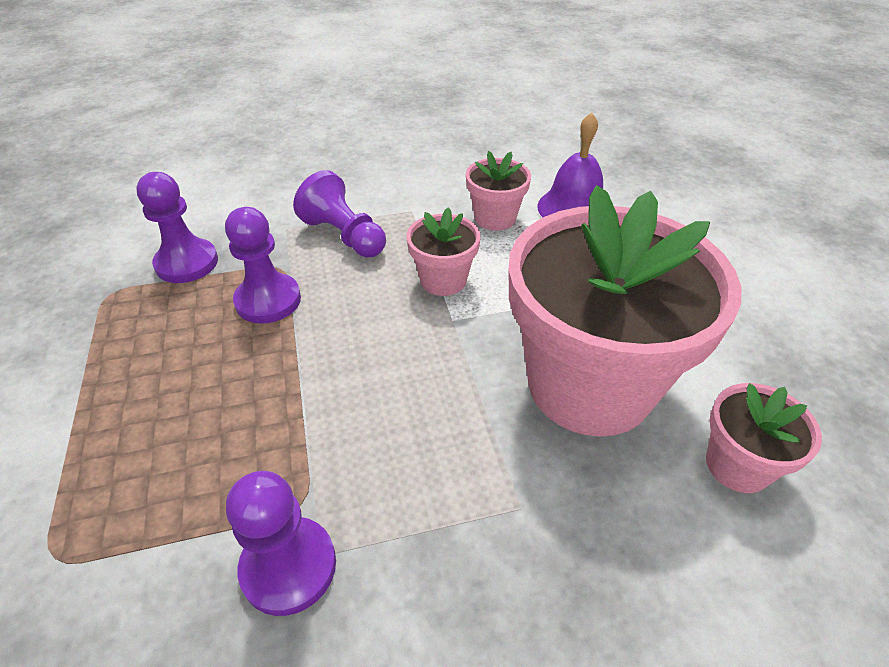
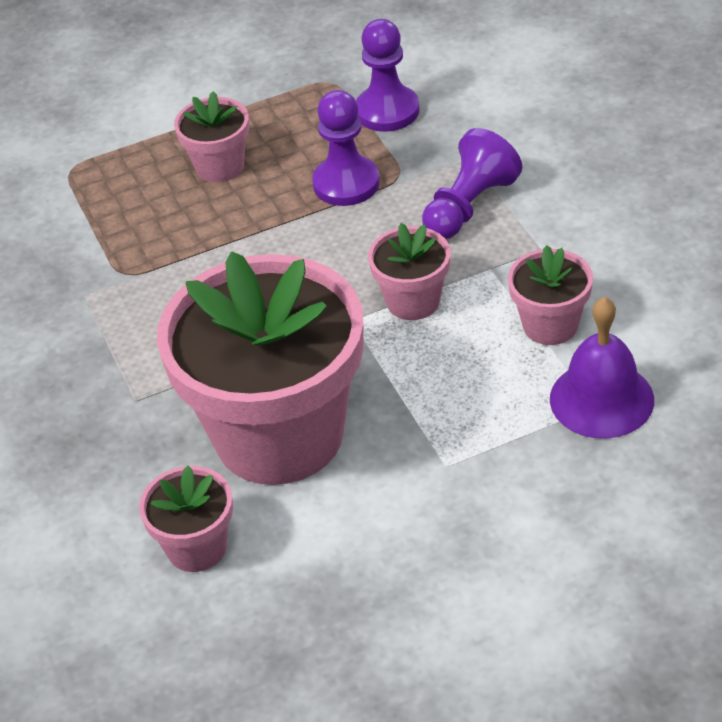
camera: 85 degrees right, 0 degrees up
purple pawn [226,471,336,616] -> none
none -> pink flower pot [174,91,249,183]

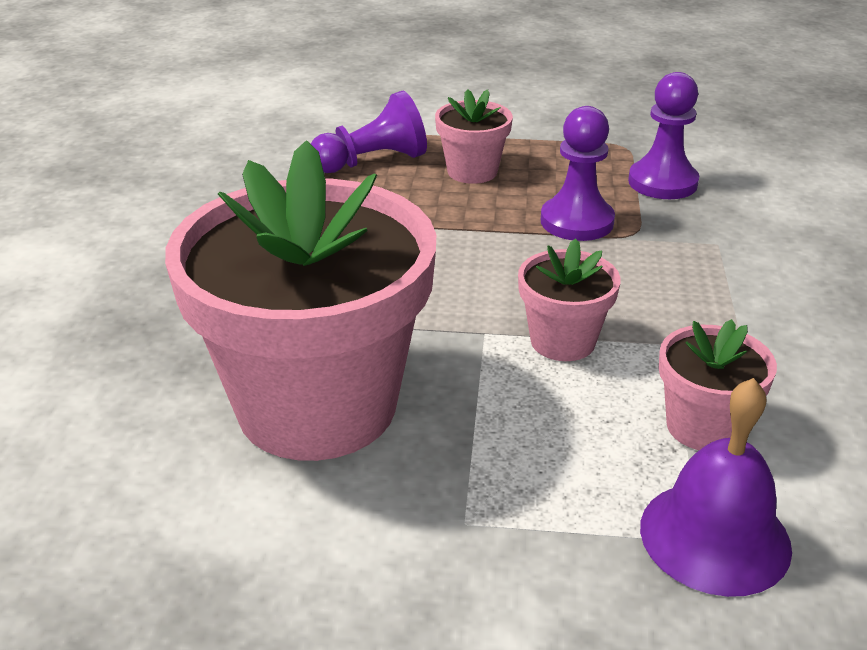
camera: 25 degrees right, 10 degrees down
pink flower pot [139,466,233,572] -> none
purple pawn [422,128,522,239] -> purple pawn moved to [311,91,427,173]

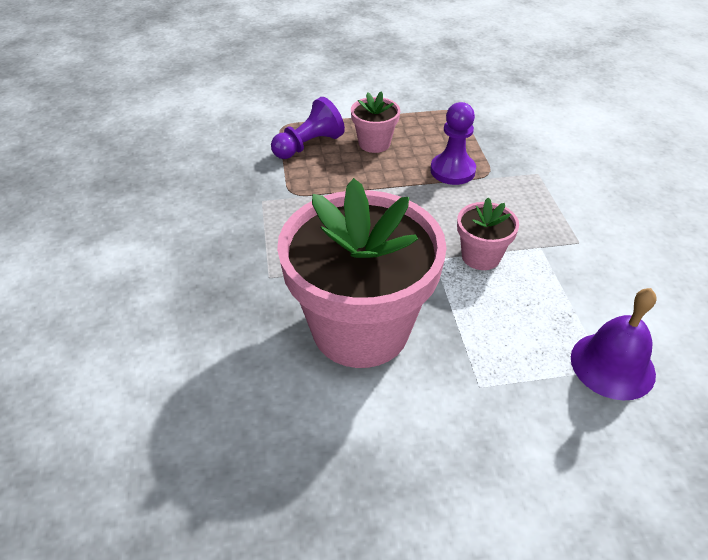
camera: 15 degrees left, 10 degrees up
purple pawn [628,72,699,199] -> none
pink flower pot [659,319,777,450] -> none

